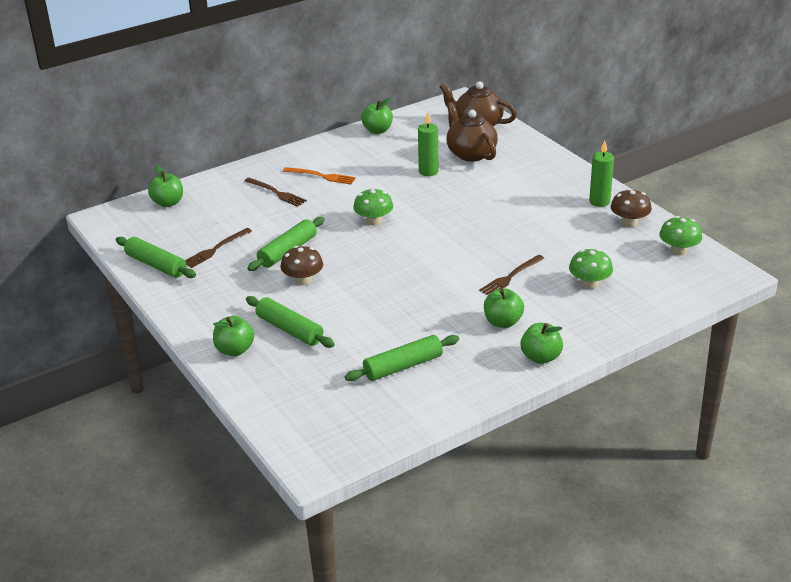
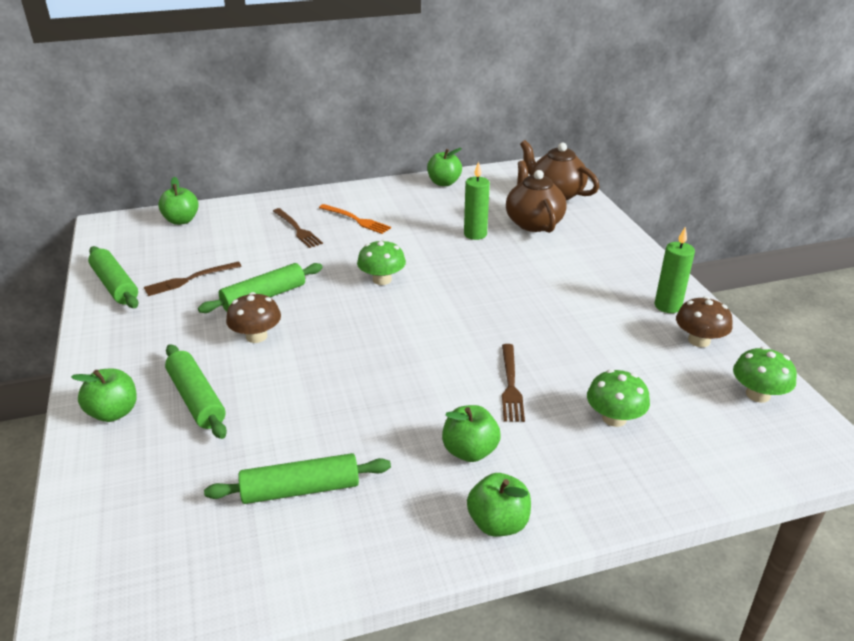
camera: 15 degrees right, 0 degrees up
brown fork [479,255,544,295] -> brown fork turned 60 degrees counterclockwise [502,344,525,422]

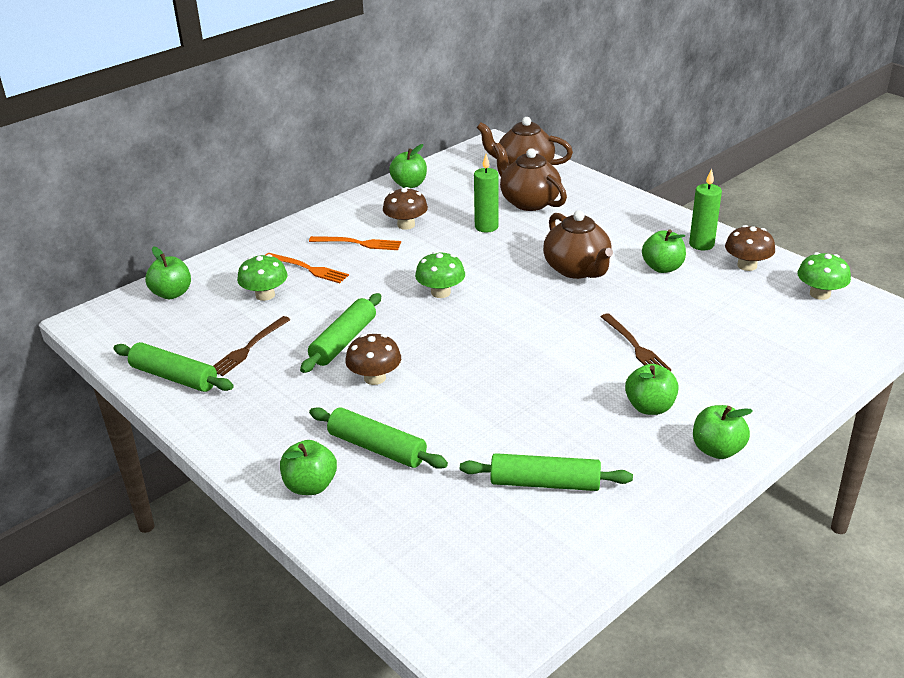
camera: 25 degrees left, 0 degrees up
green rolling pin [204,453,391,504] -> green rolling pin turned 45 degrees clockwise [460,453,633,491]
brown fork [273,208,323,248] -> orange fork [266,253,349,283]
green mushroom [587,369,650,427] -> green mushroom moved to [237,254,288,301]
none -> brown mushroom [383,187,428,230]
none -> brown teapot [543,210,613,279]
none -> green apple [642,229,686,273]

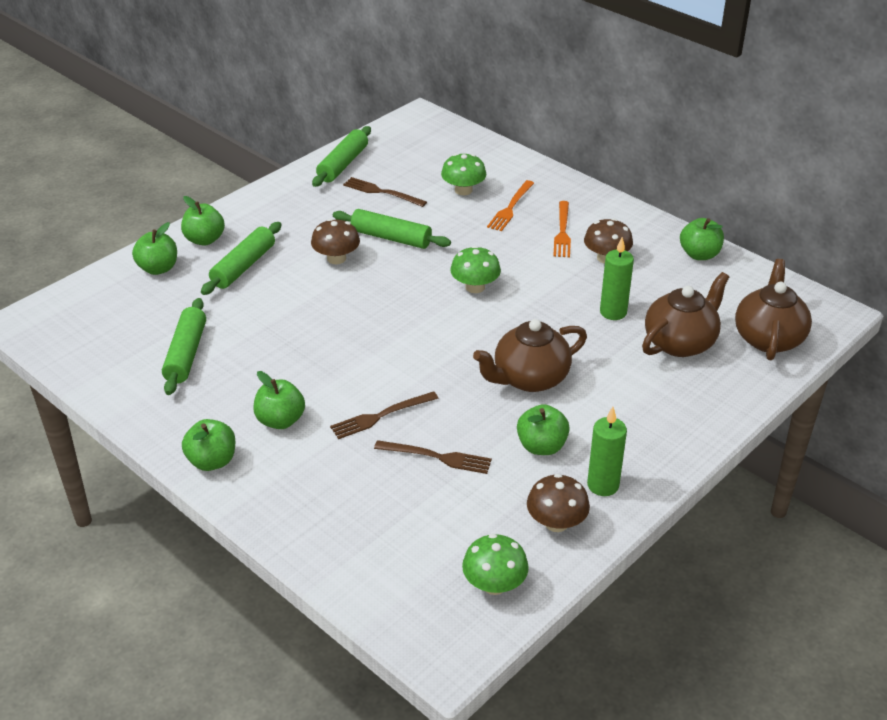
camera: 85 degrees right, 5 degrees up
green apple [145,247,191,299] -> green apple moved to [132,222,177,275]
none -> brown fork [374,440,492,474]

